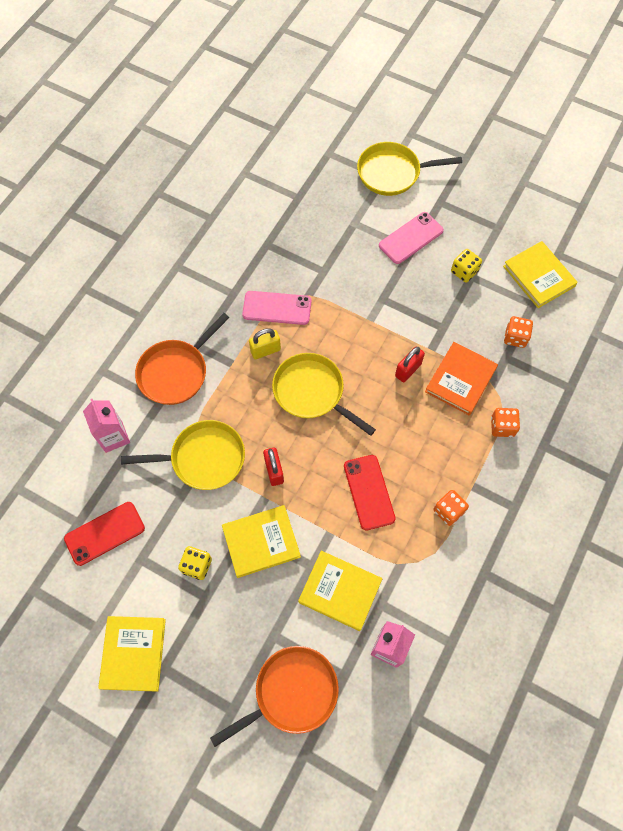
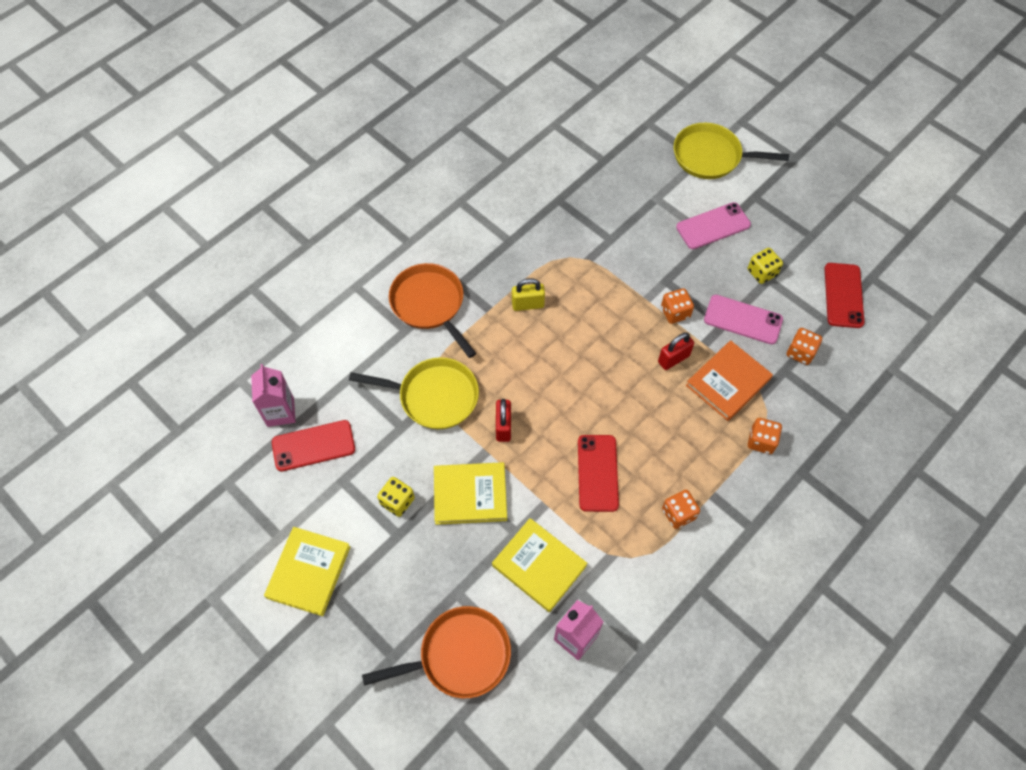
camera: 15 degrees right, 5 degrees down
pink carton [83,399,130,453] -> pink carton moved to [251,364,296,427]
orange pan [135,313,229,405] -> orange pan turned 90 degrees clockwise [389,263,476,358]
pink phone [242,291,311,325] -> pink phone moved to [704,295,783,344]
yellow pan [272,353,376,436] -> none
yellow book [503,241,578,308] -> red phone [825,263,864,328]
none -> orange dice [661,288,694,324]

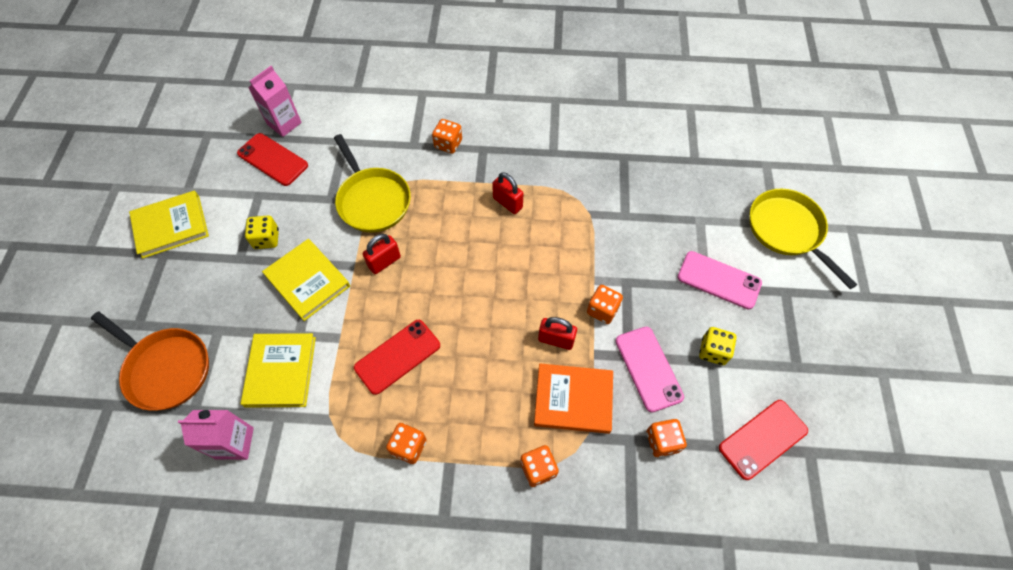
camera: 50 degrees right, 0 degrees up
orange pan [389,263,476,358] -> orange dice [432,119,462,154]
yellow padlock [512,278,545,311] -> red padlock [492,172,524,214]

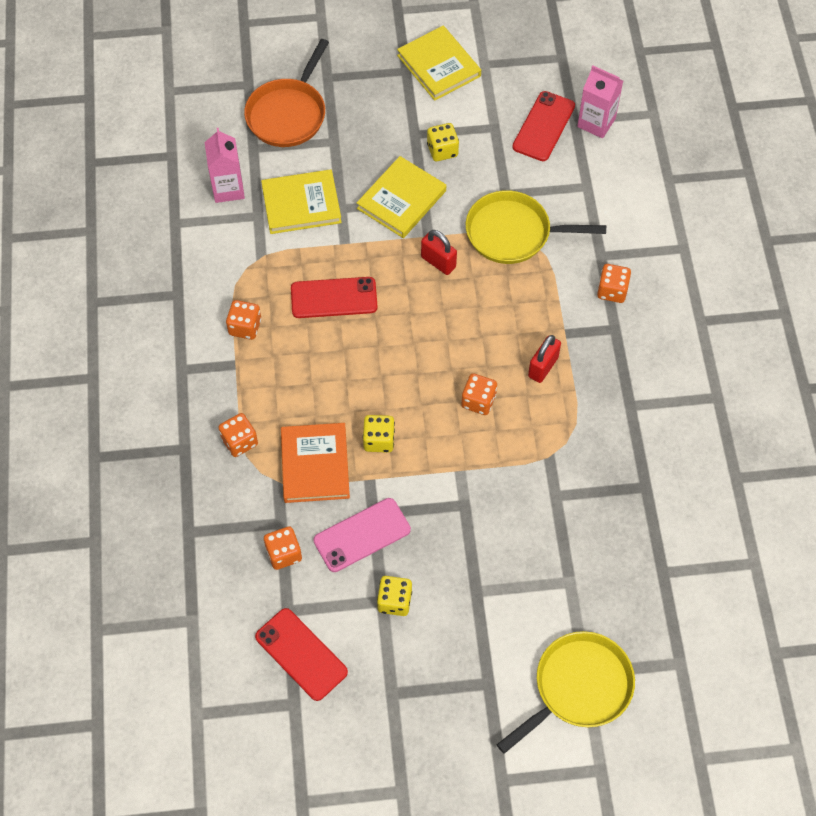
camera: 80 degrees right, 0 degrees up
yellow pan [334,134,411,232] -> yellow pan turned 45 degrees clockwise [466,190,606,264]
red phone [354,320,440,395] -> red phone turned 45 degrees counterclockwise [291,277,378,318]
red padlock [538,317,577,350] -> yellow dice [363,415,395,453]
orange dice [587,285,623,324] -> orange dice moved to [461,373,497,415]
pink phone [678,251,762,310] -> none

